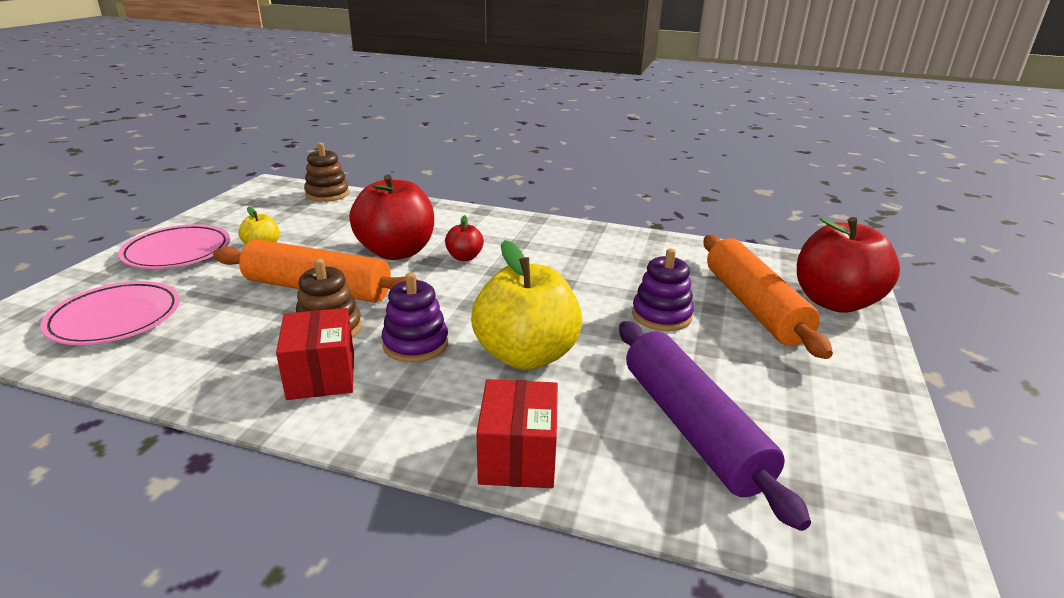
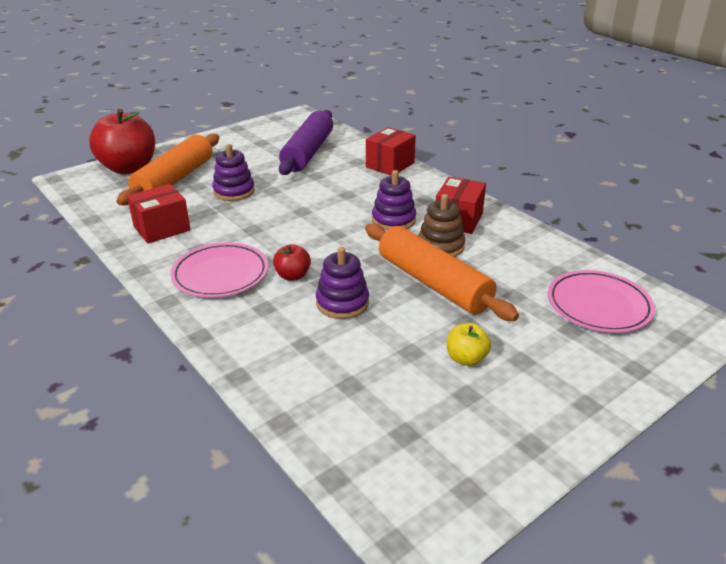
camera: 145 degrees left, 5 degrees up
pink plate [118,224,230,269] -> pink plate moved to [170,242,269,298]
brown stacking toy [304,143,349,202] -> none
red apple [349,174,434,260] -> purple stacking toy [316,247,369,319]
yellow apple [471,240,582,370] -> none
none -> red box [127,184,191,243]

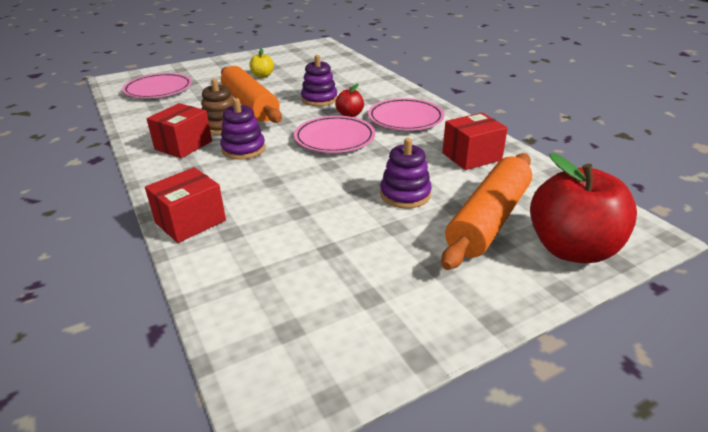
camera: 170 degrees left, 0 degrees up
purple rolling pin [279,110,333,175] -> none
none -> pink plate [294,116,375,153]

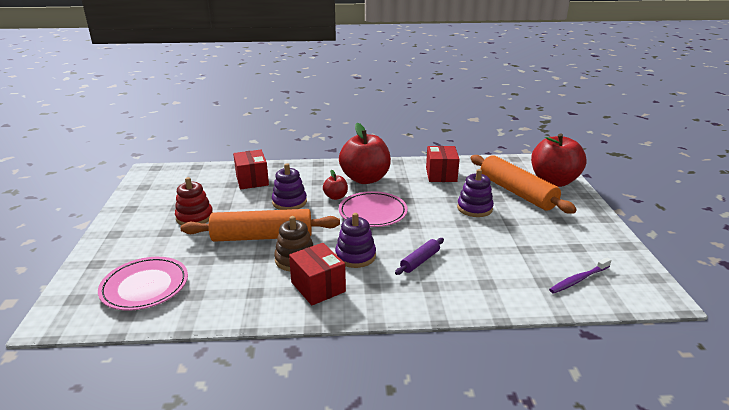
camera: 65 degrees left, 5 degrees down
red box [145,167,226,243] -> red box moved to [233,150,269,190]
yellow apple [249,48,274,78] -> red stacking toy [175,177,213,225]
pink plate [368,98,444,131] -> red apple [339,123,391,184]
none -> purple rolling pin [395,238,444,275]
none -> purple toothbrush [549,257,611,294]

